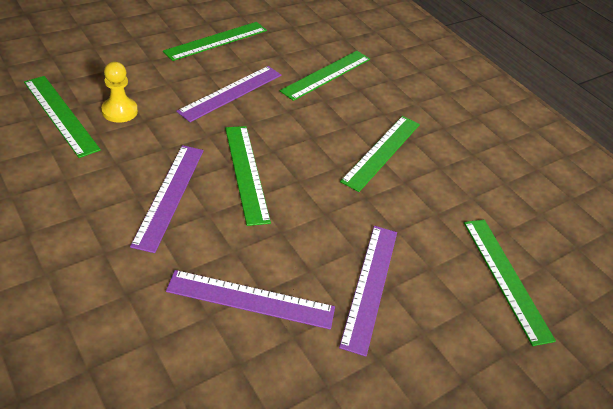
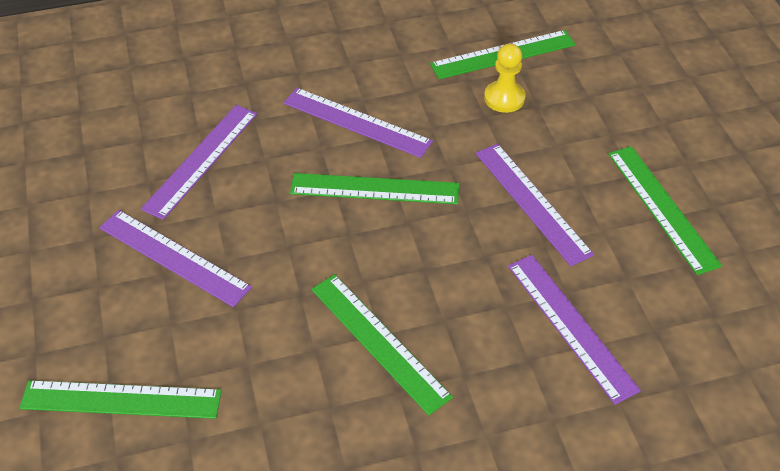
camera: 115 degrees right, 5 degrees up
green ruler [280,51,370,101] -> purple ruler [508,255,641,405]

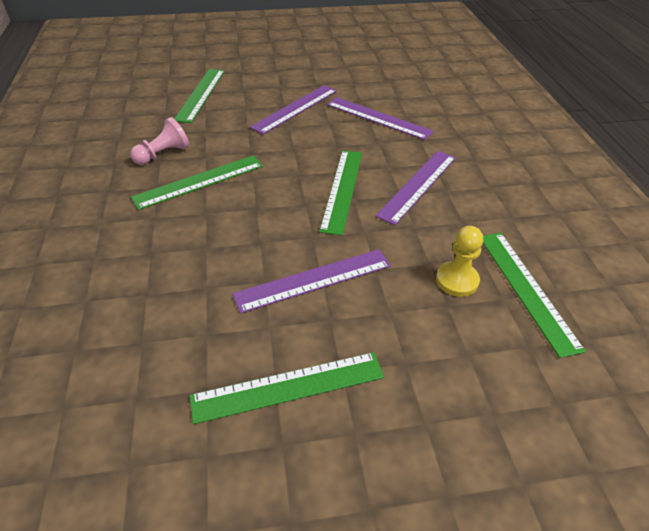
camera: 95 degrees right, 5 degrees down
purple ruler [508,255,641,405] -> none
none -> pink pawn [130,117,189,165]

